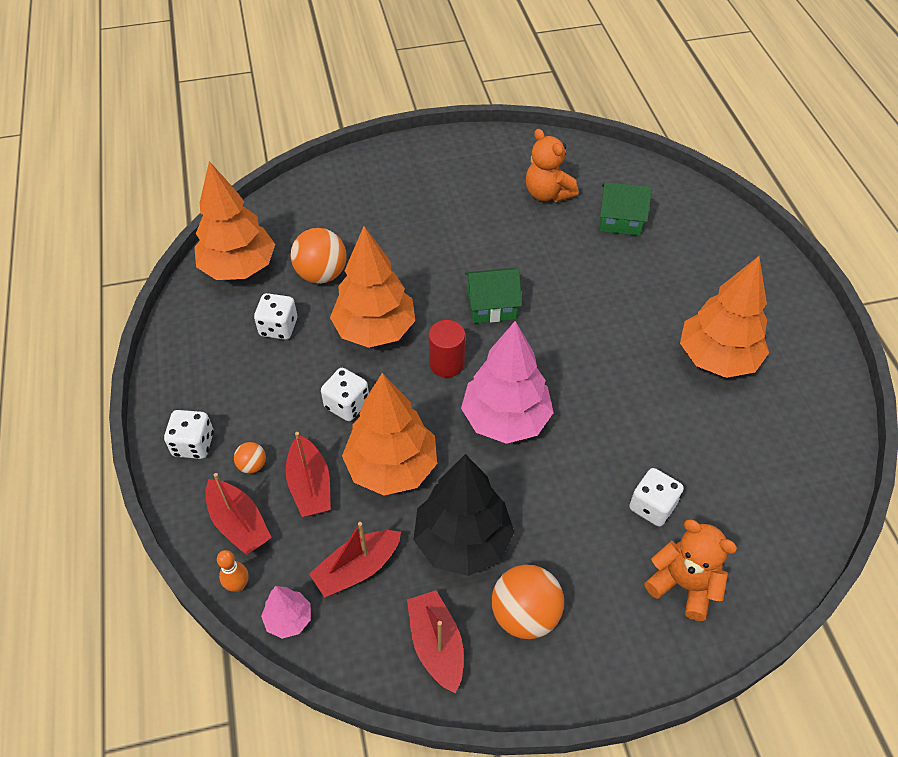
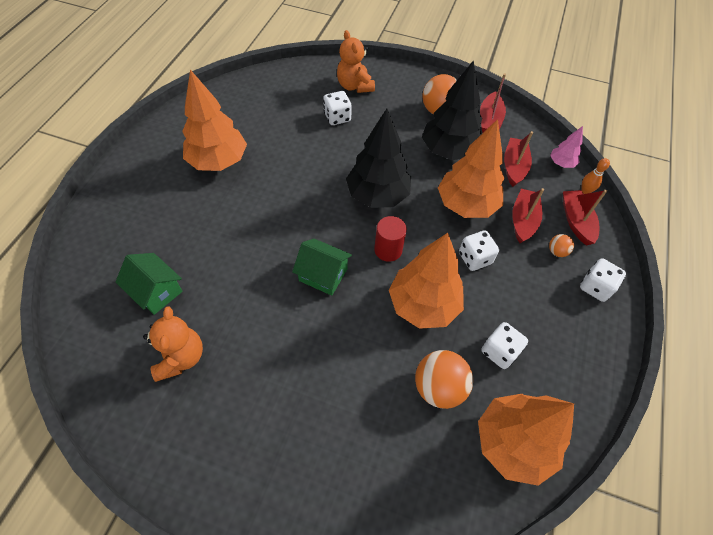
camera: 150 degrees left, 5 degrees up
red boat [309,522,401,598] -> red boat turned 75 degrees counterclockwise [504,131,533,187]
pink tree [461,321,554,444] -> black tree [346,109,411,208]

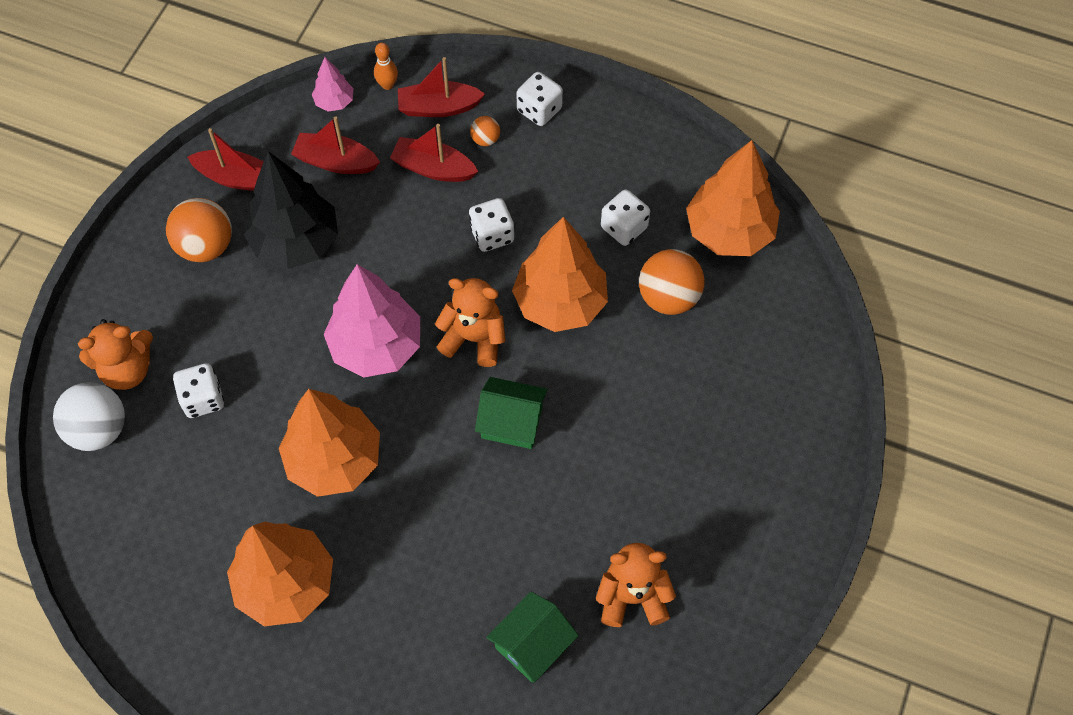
camera: 85 degrees left, 5 degrees up
green house [292,239,352,296] -> green house turned 75 degrees clockwise [475,377,548,449]
black tree [346,109,411,208] -> pink tree [324,264,420,378]
red cylinder [374,216,407,262] -> orange teddy bear [435,278,506,367]
orange tree [438,119,505,218] -> orange tree moved to [279,389,380,497]
none -> white ball [53,382,125,451]

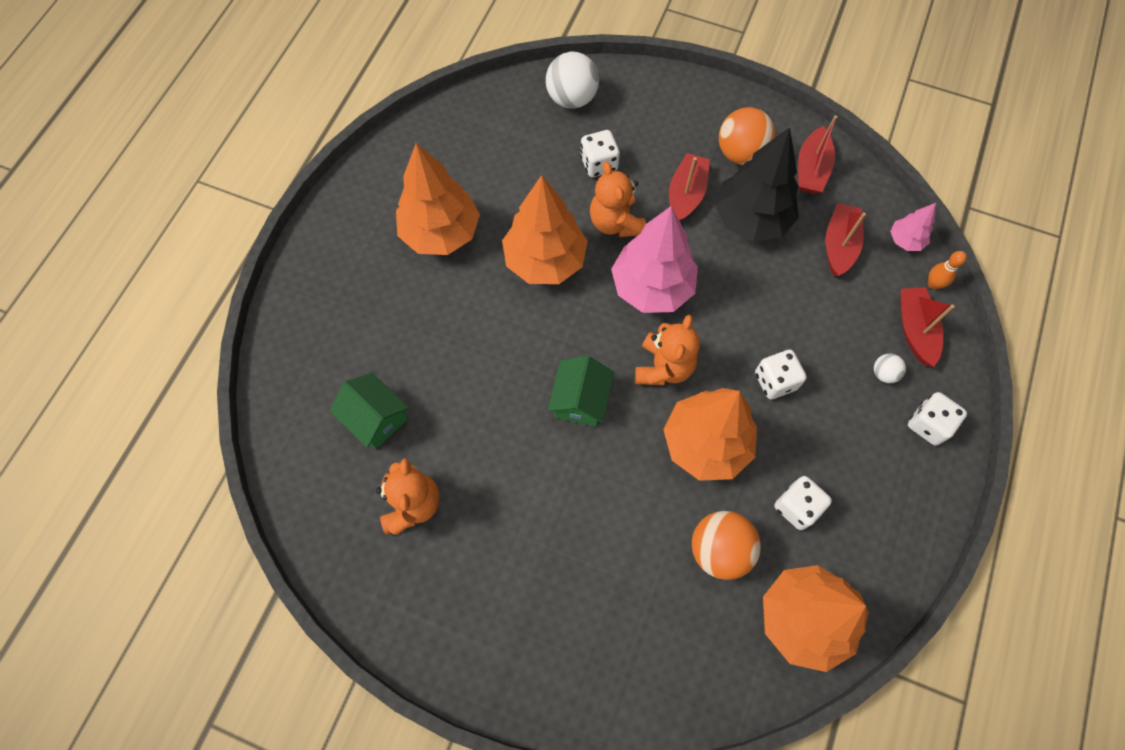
camera: 90 degrees right, 5 degrees up
orange teddy bear [78,319,153,390] -> orange teddy bear moved to [590,161,646,237]
red boat [390,124,478,182] -> red boat moved to [669,153,710,221]
orange ball [470,116,500,146] -> white ball [874,354,906,383]

